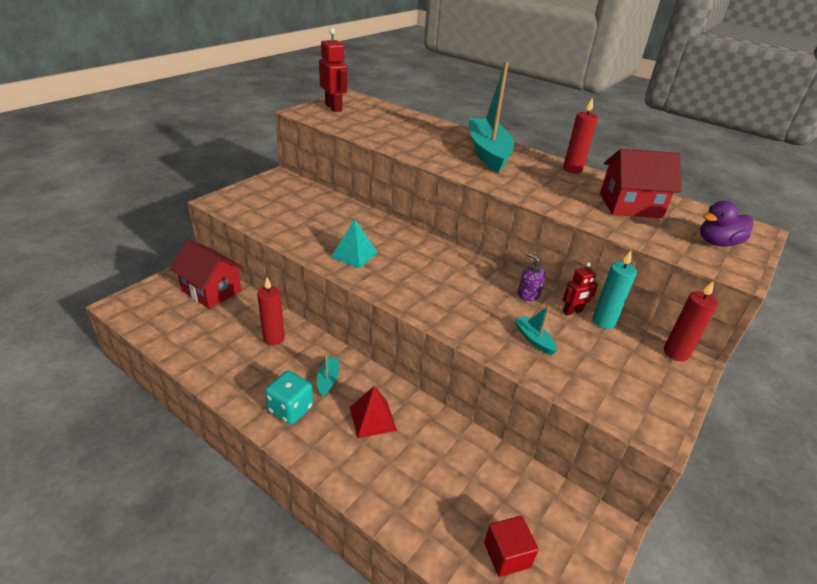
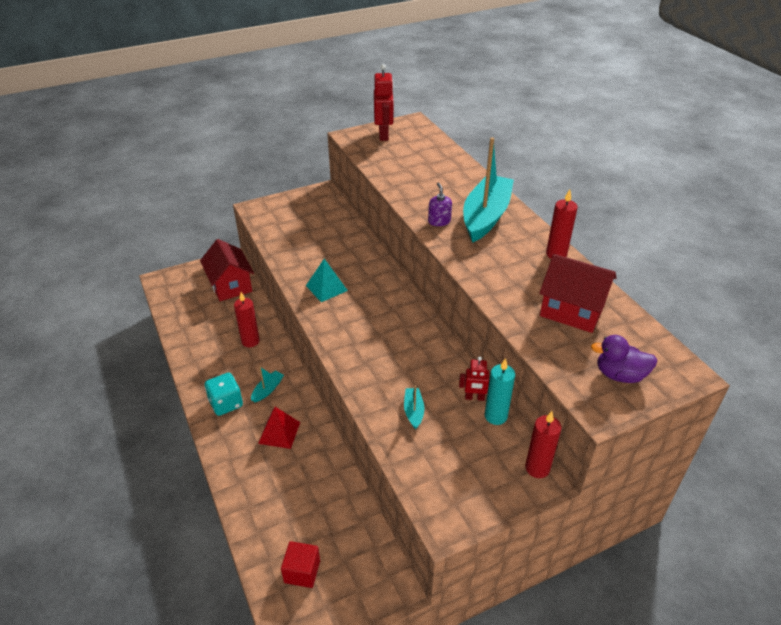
camera: 30 degrees right, 5 degrees up
purple soap dispenser [518,253,546,301] -> purple soap dispenser moved to [428,183,452,226]

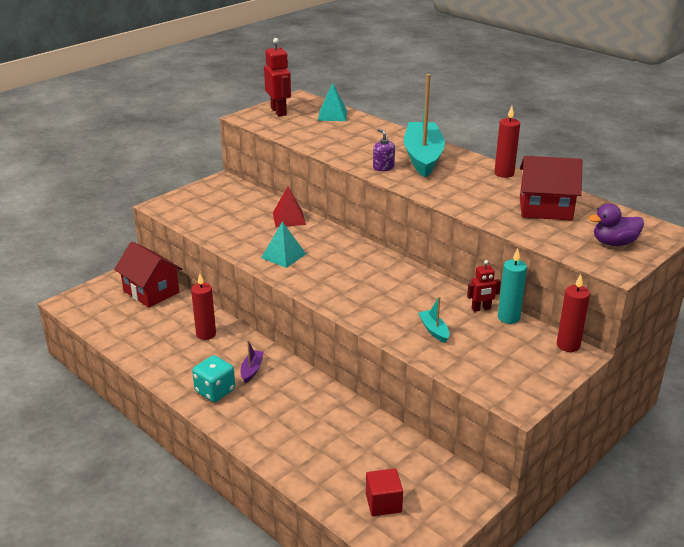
camera: 20 degrees left, 10 degrees down
turquoise boat [251,367,284,402] -> purple boat [241,340,264,383]
red pyramid [258,407,300,449] -> red pyramid moved to [273,186,306,227]
none -> turquoise pyramid [318,83,347,121]

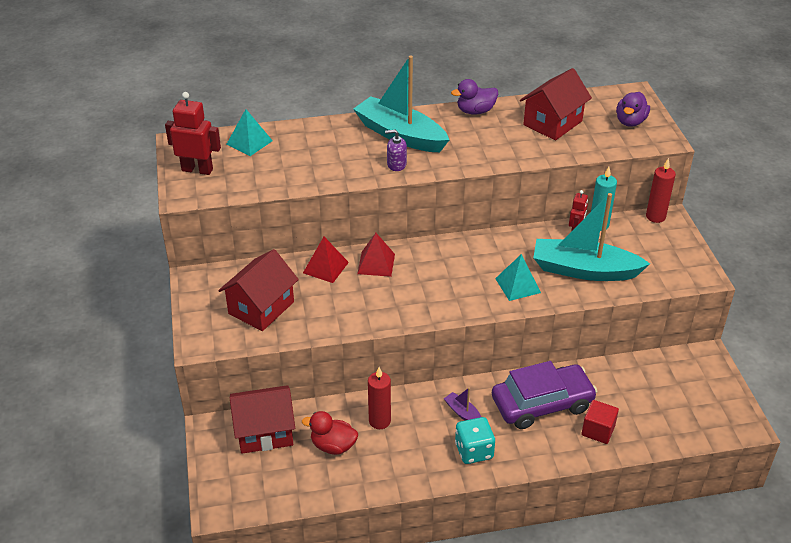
camera: 55 degrees left, 10 degrees up
turquoise pyramid [261,221,306,268] -> turquoise pyramid moved to [495,254,541,301]
red cube [366,469,403,516] -> red cube moved to [581,400,619,444]
turquoise boat [418,296,450,343] -> turquoise boat [533,193,650,281], size x2.42
red candle [494,106,520,178] -> purple duck [451,79,498,115]
none -> red house [218,249,299,331]
none -> red duck [302,411,358,455]
none -> red pyramid [357,233,395,277]
none -> purple car [492,361,597,429]

